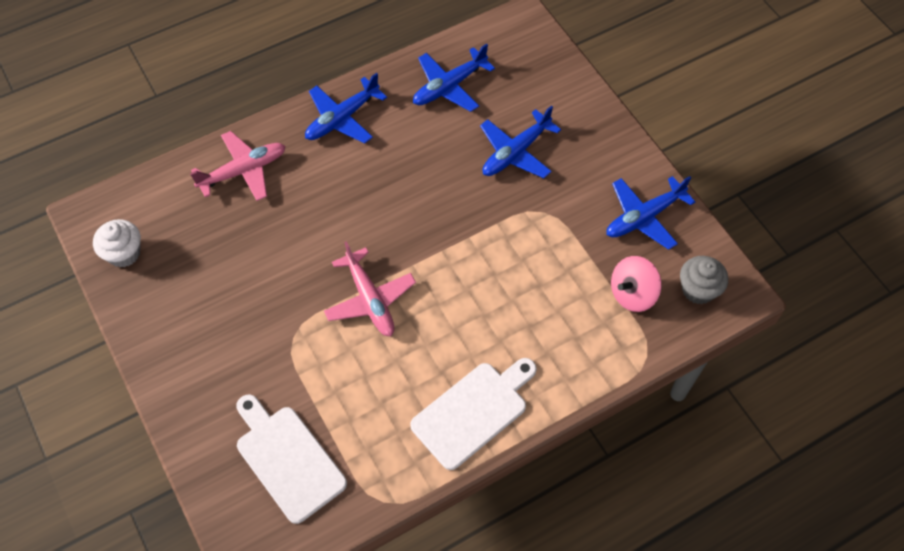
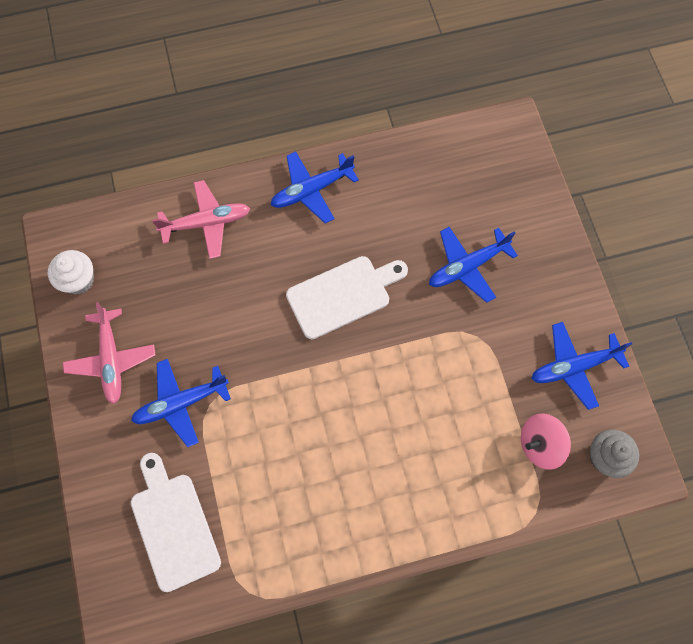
camera: 15 degrees right, 10 degrees up
pink plane [324,241,416,336] -> pink plane moved to [63,302,156,404]
white cutting board [410,358,537,470] -> white cutting board moved to [286,256,408,339]
blue plane [413,44,495,112] -> blue plane moved to [131,359,231,447]

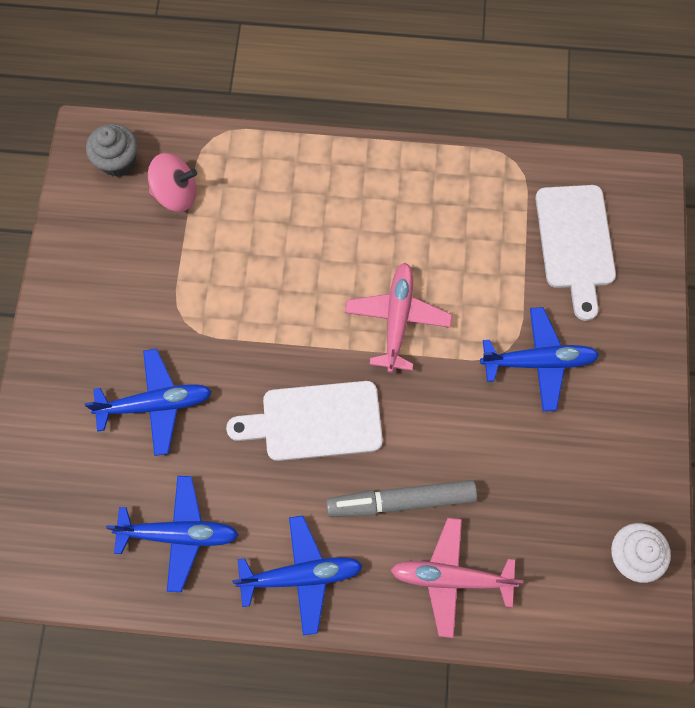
camera: 160 degrees left, 0 degrees up
pink plane [63,302,156,404] -> pink plane moved to [345,263,452,373]
blue plane [532,322,632,410] -> blue plane moved to [106,476,239,592]
none -> grey marker [326,480,477,517]

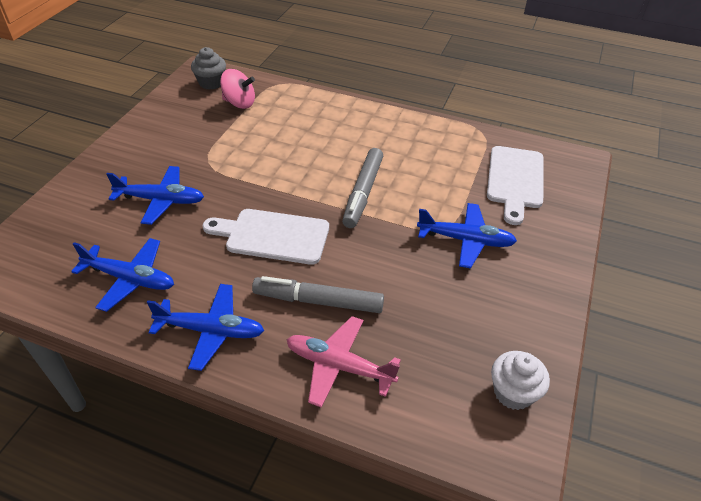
camera: 15 degrees right, 25 degrees down
pink plane [345,263,452,373] -> grey marker [342,148,383,228]

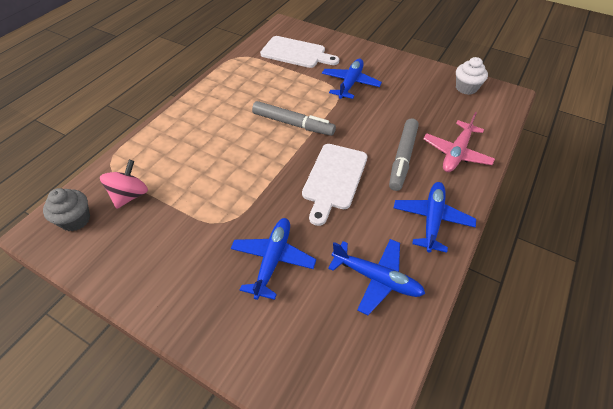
camera: 80 degrees left, 5 degrees up
blue plane [71,238,174,312] -> blue plane turned 90 degrees clockwise [328,239,425,315]

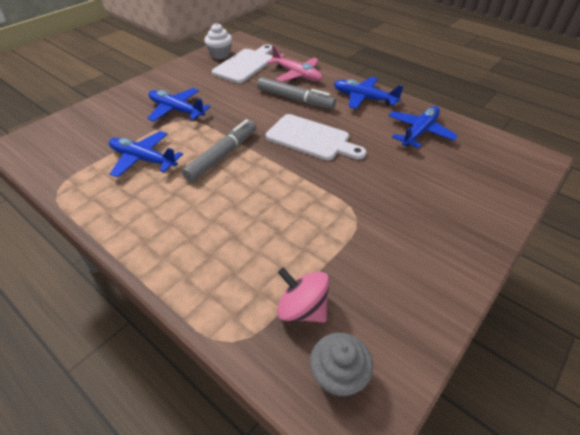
camera: 80 degrees left, 5 degrees down
blue plane [231,218,316,300] -> blue plane moved to [109,131,183,178]
white cutting board [260,36,339,68] -> white cutting board moved to [212,44,273,83]

